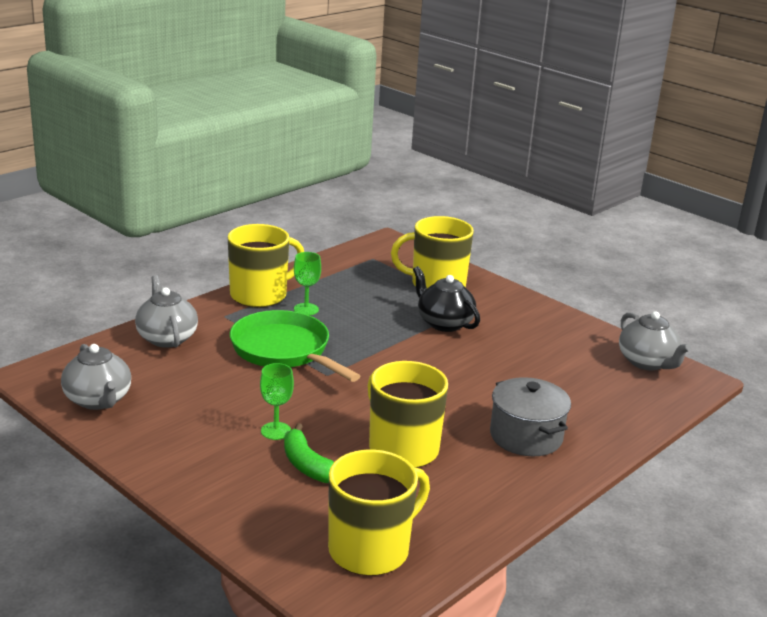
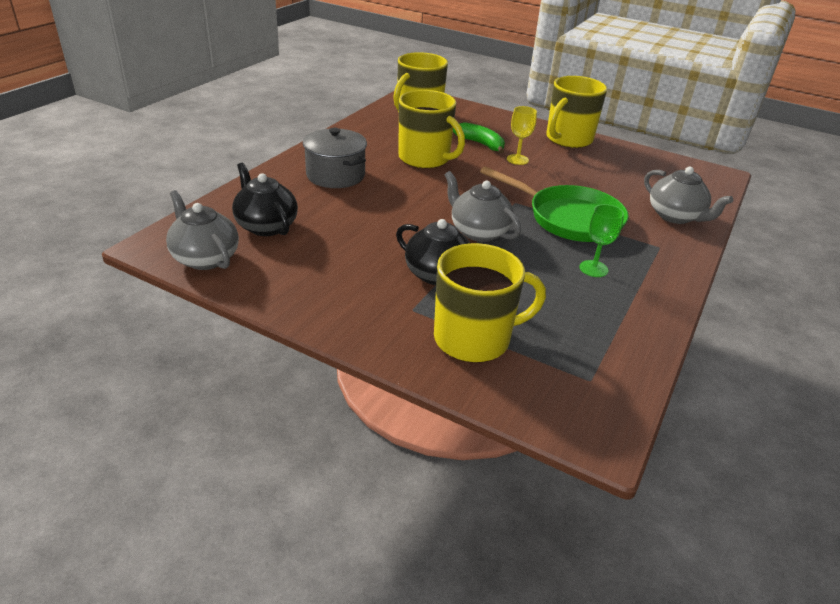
camera: 165 degrees right, 10 degrees up
grey teapot [61,344,131,410] -> grey teapot moved to [445,171,521,242]
yellow mug [228,224,304,307] -> yellow mug moved to [546,76,607,148]
green goblet [260,363,294,440] -> yellow goblet [507,106,537,165]
none -> black teapot [232,163,298,236]

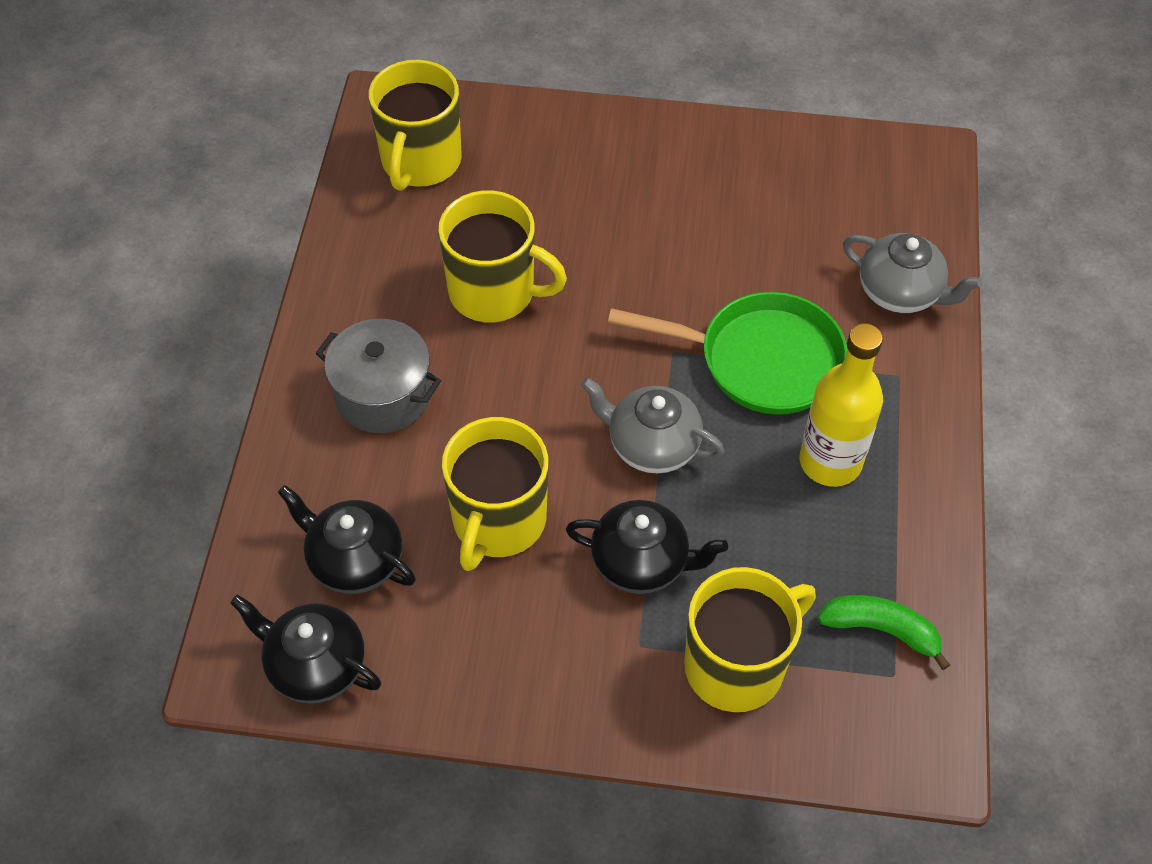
camera: 20 degrees left, 20 degrees up
grey teapot [166,190,239,270] -> black teapot [230,595,381,704]
green banana [453,122,505,154] -> green banana moved to [818,595,950,670]
yellow goblet [507,106,537,165] -> none
yellow mug [546,76,607,148] -> yellow mug moved to [442,417,548,571]
green goblet [579,204,624,277] -> yellow bottle [800,323,883,487]

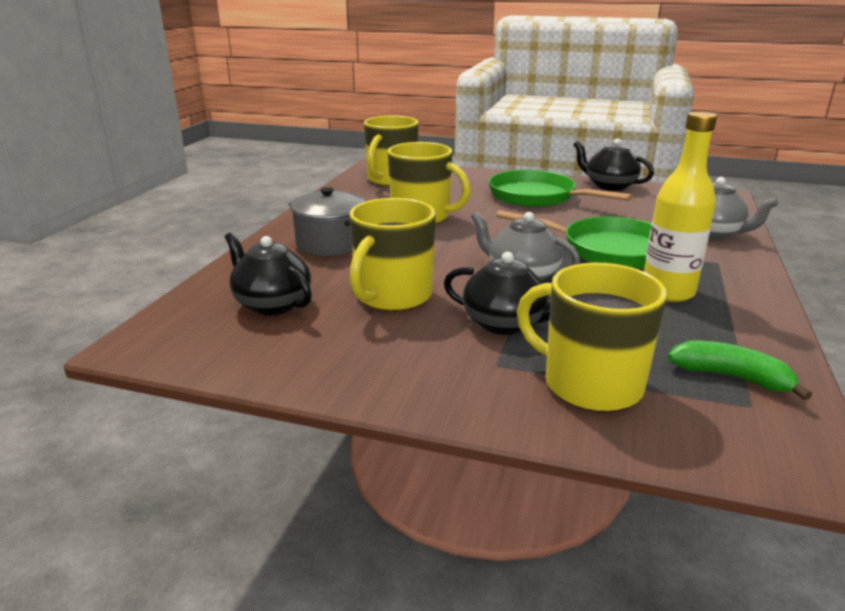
camera: 10 degrees right, 30 degrees down
black teapot [230,595,381,704] -> black teapot moved to [573,138,654,191]
yellow mug [684,567,816,712] -> yellow mug turned 120 degrees counterclockwise [517,263,667,412]
none -> green pan [489,170,633,207]

